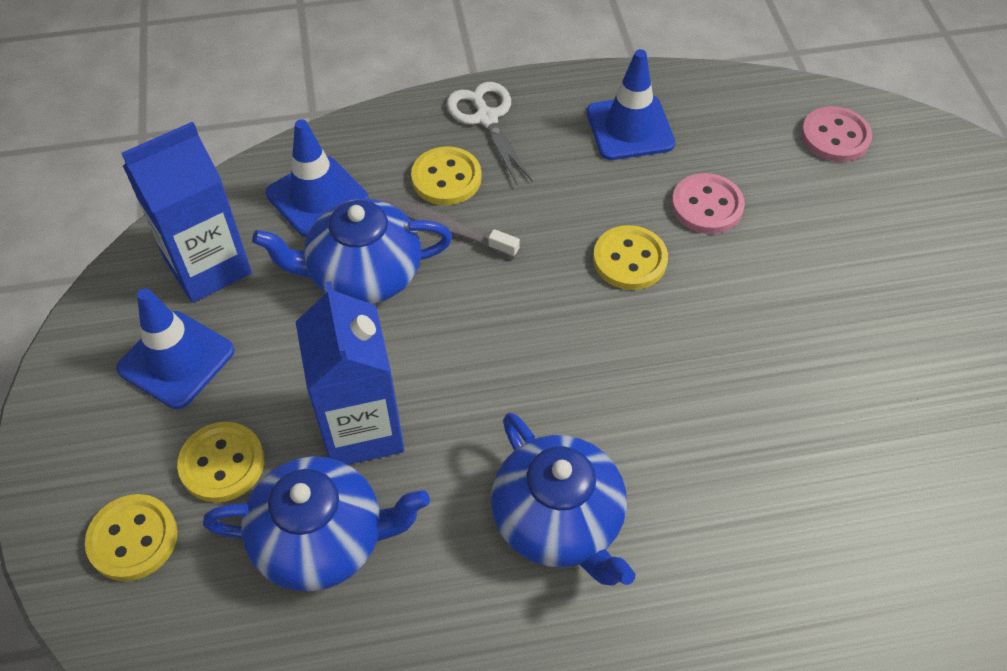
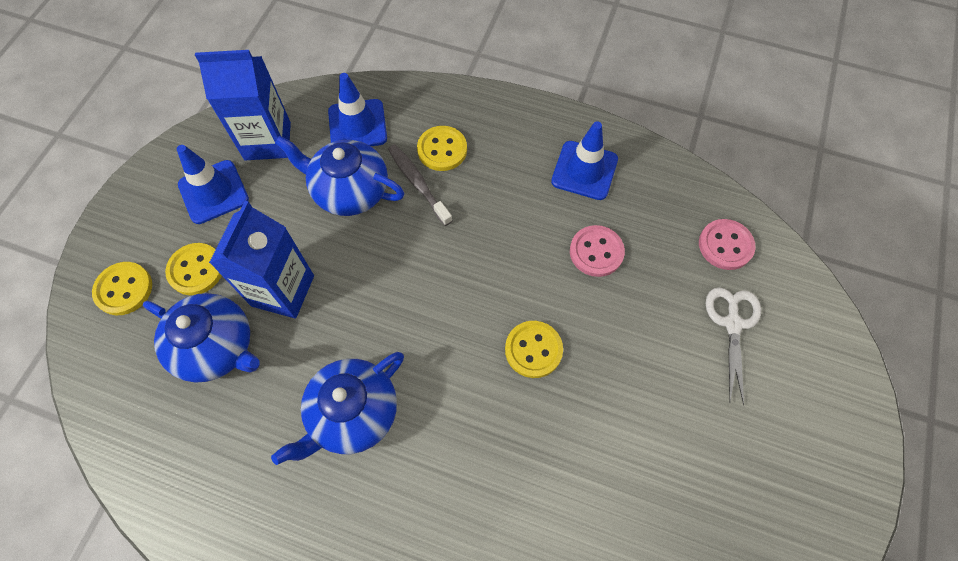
camera: 30 degrees right, 10 degrees up
white scissors [447,82,533,185] -> white scissors moved to [706,287,761,405]
blue teapot [491,413,635,586] -> blue teapot turned 45 degrees clockwise [271,352,404,465]
yellow button [593,225,668,290] -> yellow button moved to [505,321,563,378]

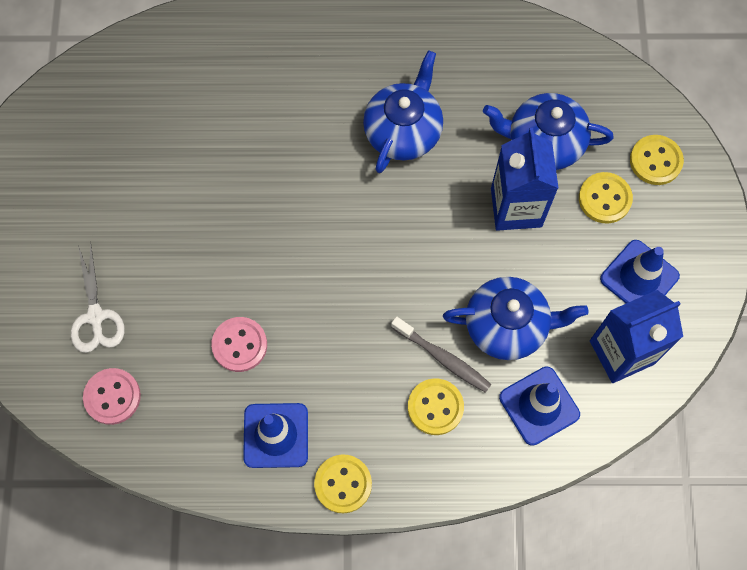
camera: 160 degrees right, 5 degrees up
yellow button [505,321,563,378] -> yellow button moved to [314,454,372,513]

